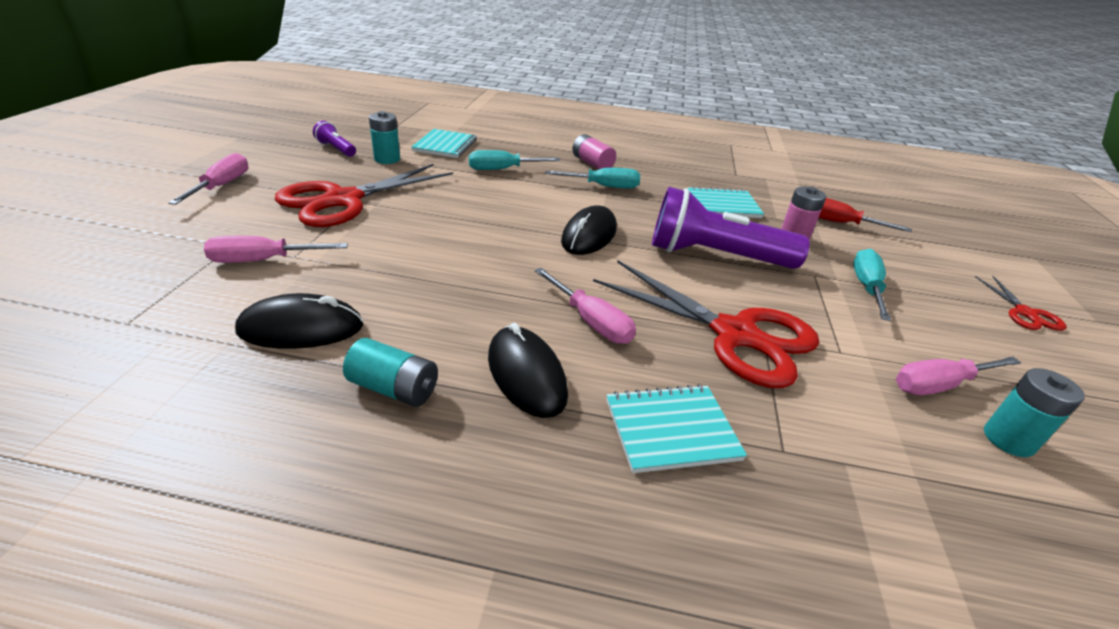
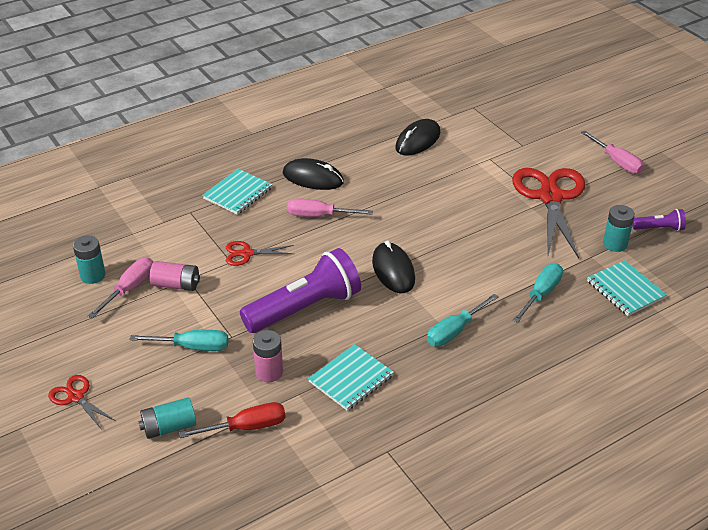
camera: 140 degrees right, 5 degrees up
pink screwdriver [204,236,348,263] -> none
turquoise battery [343,338,438,407] -> turquoise battery moved to [138,397,196,439]
pink battery [572,134,616,169] -> pink battery moved to [150,261,200,291]
red scissors [593,260,820,388] -> red scissors [226,241,294,266], size x0.47
turquoise screwdriver [853,249,891,321] -> turquoise screwdriver turned 60 degrees counterclockwise [130,330,229,351]

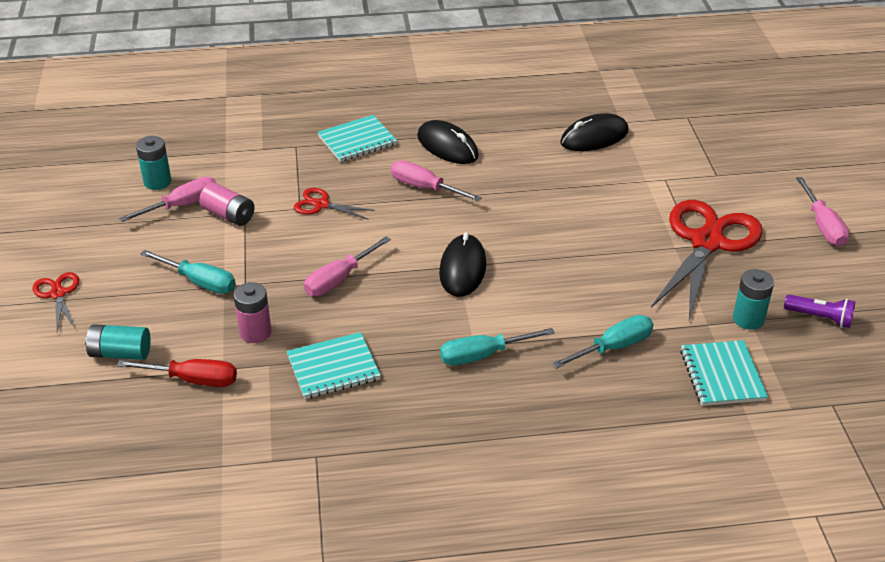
camera: 25 degrees right, 0 degrees up
purple flashlight [240,248,361,333] -> pink screwdriver [304,236,391,296]

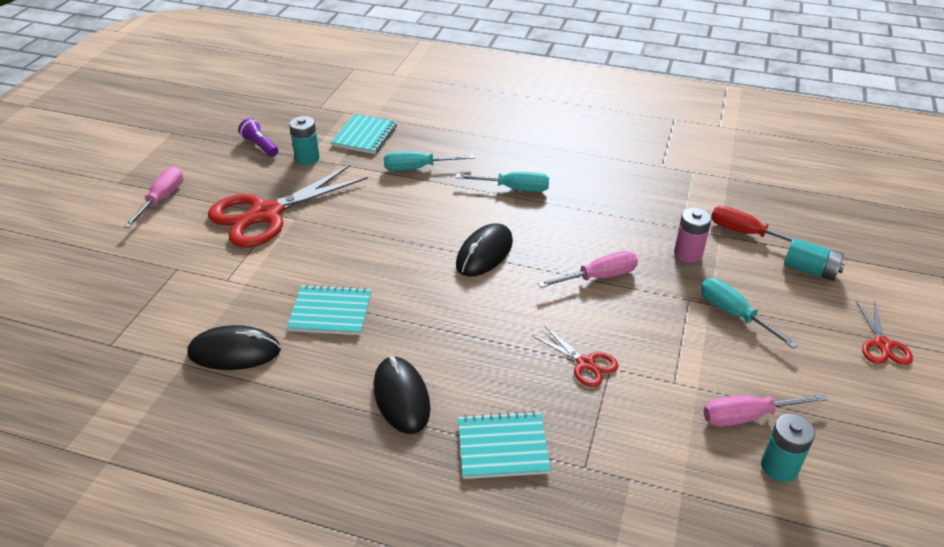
camera: 155 degrees left, 0 degrees up
pink battery [199,183,255,226] -> none
turquoise notebook [287,332,381,399] -> turquoise notebook moved to [287,284,371,335]
pink screwdriver [391,160,482,202] -> none

